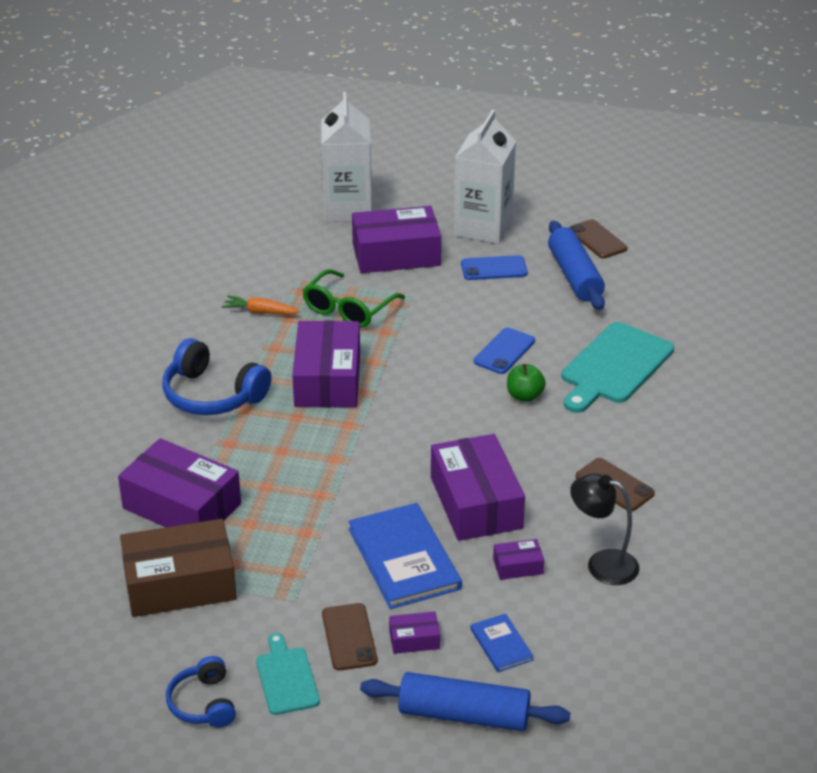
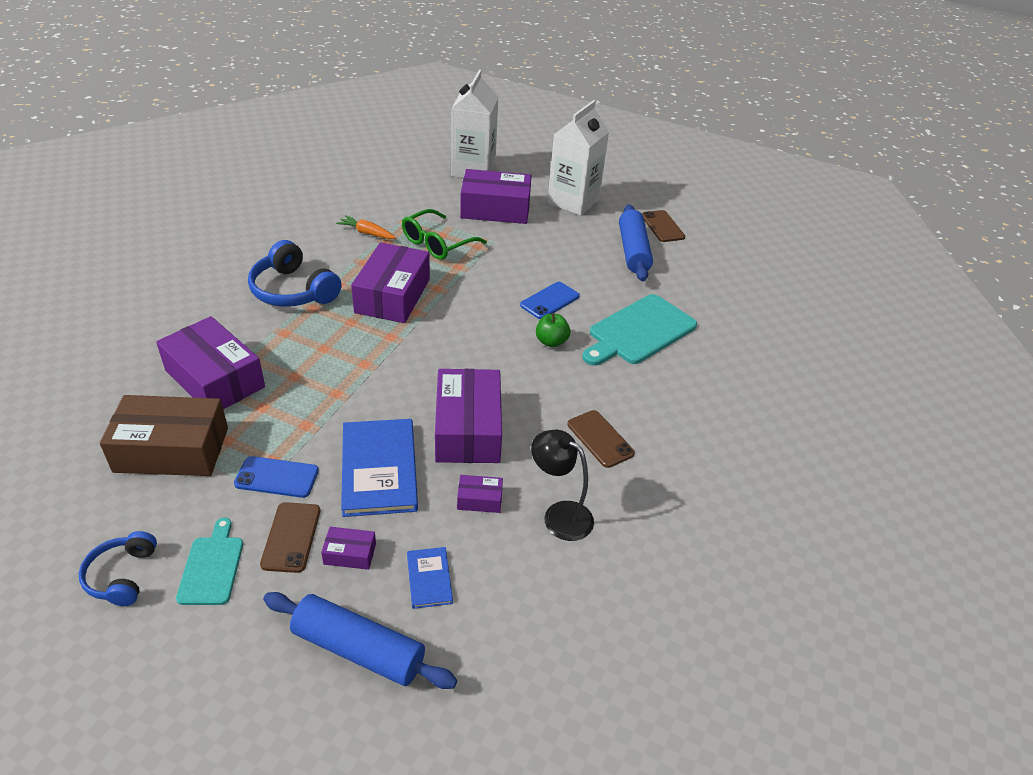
camera: 10 degrees right, 5 degrees up
blue phone [461,255,528,280] -> blue phone moved to [234,456,319,498]

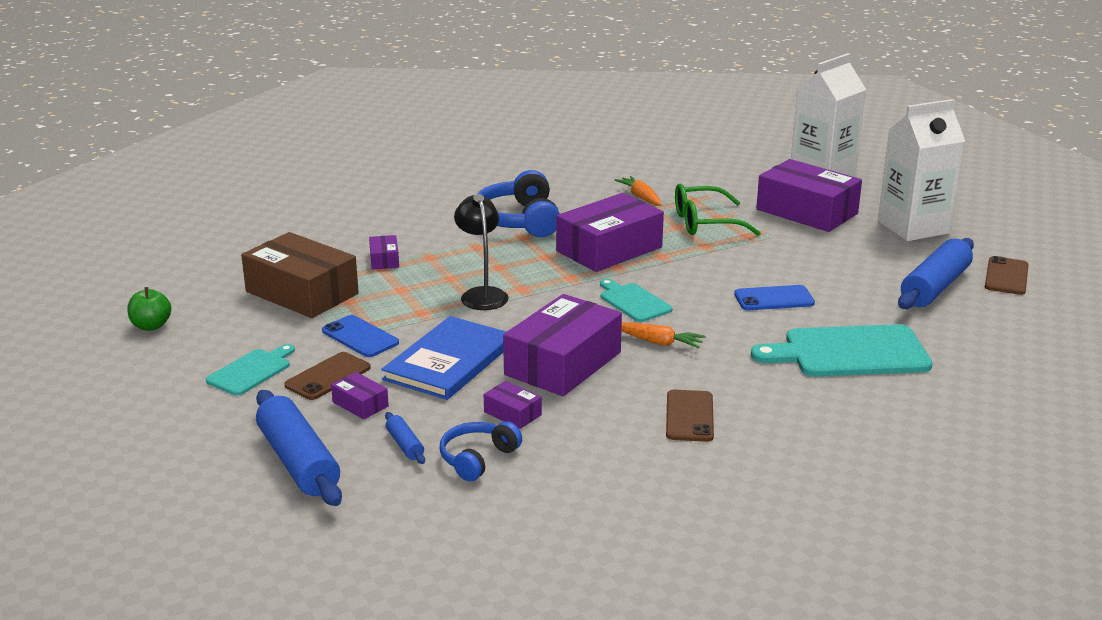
camera: 40 degrees right, 15 degrees down
blue headphones [79,531,157,606] -> blue headphones moved to [440,421,522,481]
purple box [156,316,265,409] -> purple box [369,235,399,269], size x0.44
blue book [407,547,453,609] -> blue rolling pin [385,412,425,464]
black lamp [531,430,594,541] -> black lamp moved to [454,194,509,310]
green apple [536,313,570,347] -> green apple moved to [127,287,171,330]
none -> turquoise cutting board [600,279,672,322]
none -> orange carrot [621,322,706,348]

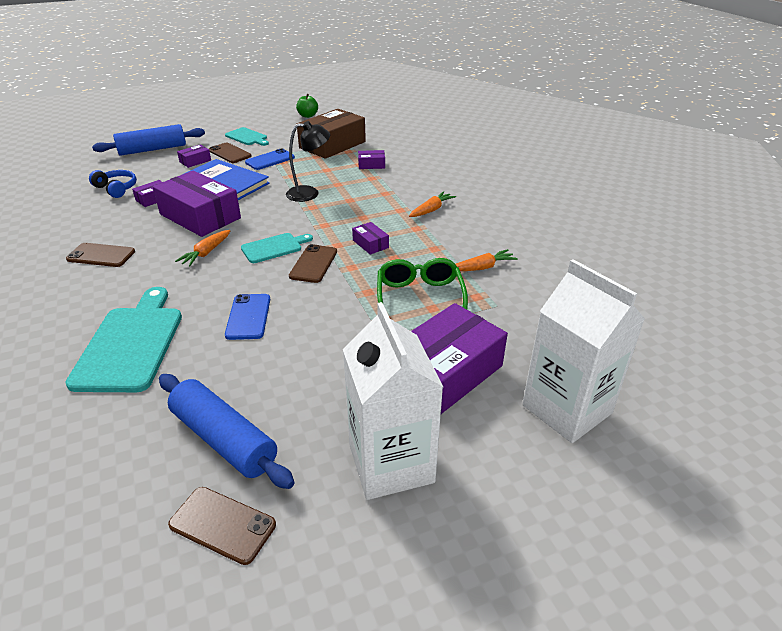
camera: 95 degrees right, 10 degrees up
blue rolling pin [385,412,425,464] -> none
blue headphones [478,170,560,237] -> orange carrot [409,191,456,217]
purple box [556,193,664,272] -> purple box [352,222,389,255], size x0.44
none -> brown phone [289,244,337,283]

